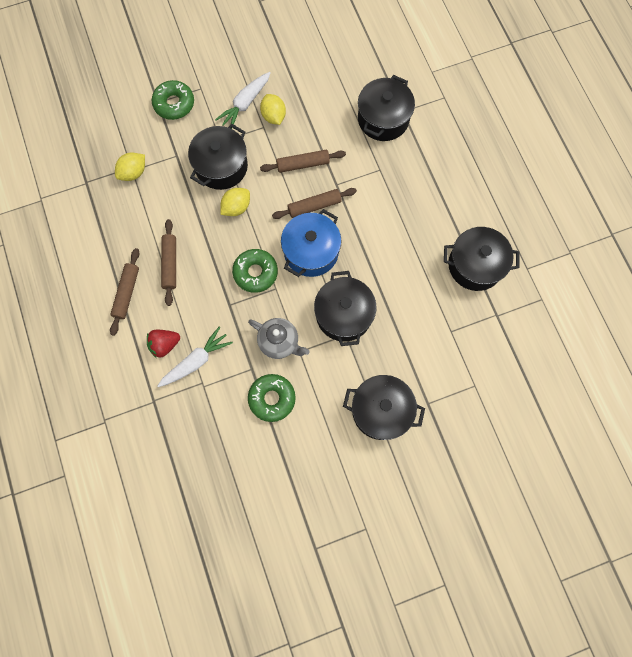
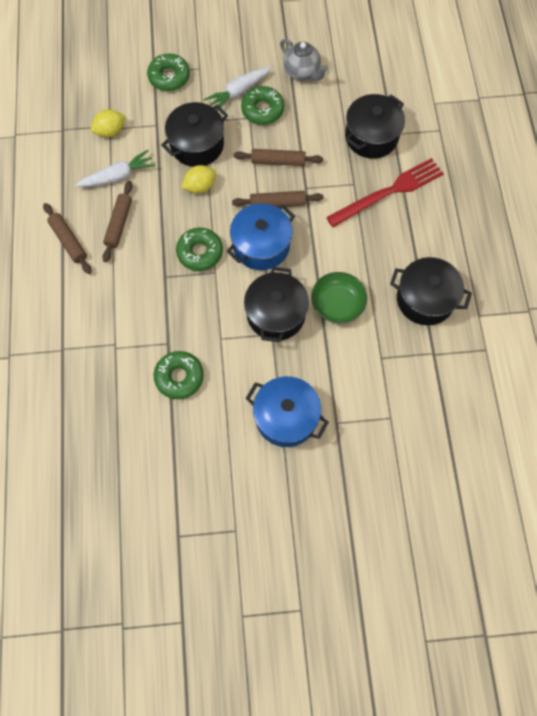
camera: 15 degrees right, 5 degrees down
brown rolling pin [110,248,140,336] -> brown rolling pin turned 60 degrees counterclockwise [43,203,92,274]
red strawberry [147,330,180,358] -> none
white carrot [157,326,233,387] -> white carrot moved to [76,150,156,187]
grey teapot [248,318,310,359] -> grey teapot moved to [280,39,328,81]
yellow lemon [260,94,286,125] -> green donut [241,86,284,125]
black pot [343,375,425,440] -> blue pot [245,376,329,447]
none -> green bowl [311,272,367,323]
none -> red fork [326,158,444,227]

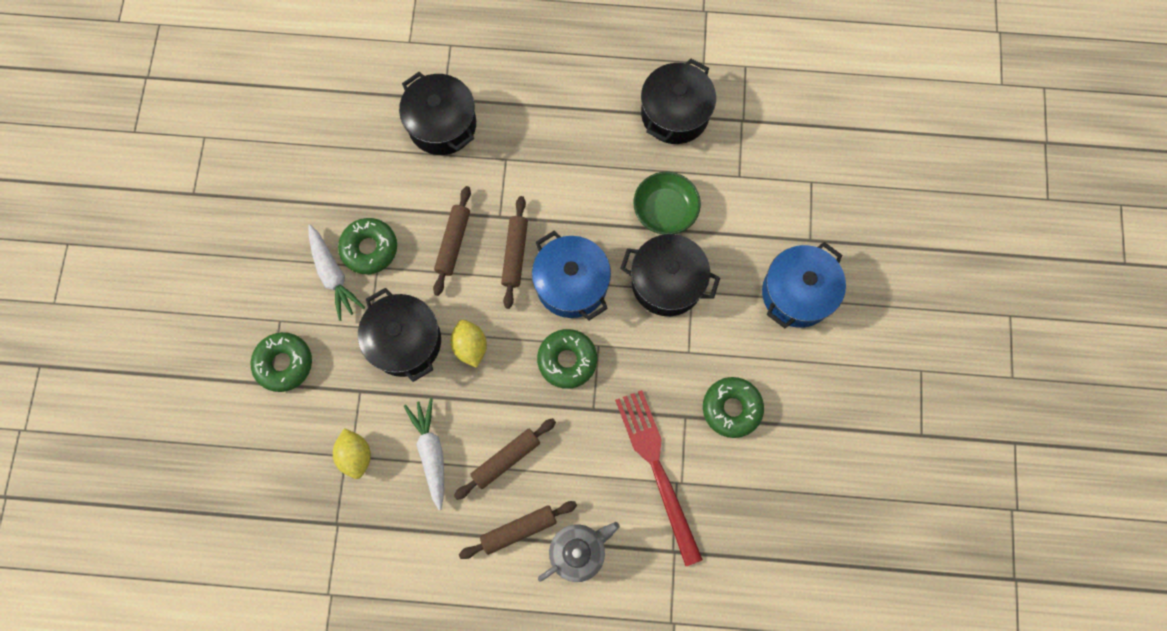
camera: 80 degrees left, 5 degrees up
brown rolling pin [102,181,133,262] -> brown rolling pin turned 60 degrees counterclockwise [454,418,556,500]
grey teapot [280,39,328,81] -> grey teapot moved to [538,522,620,582]
red fork [326,158,444,227] -> red fork moved to [615,390,703,566]

